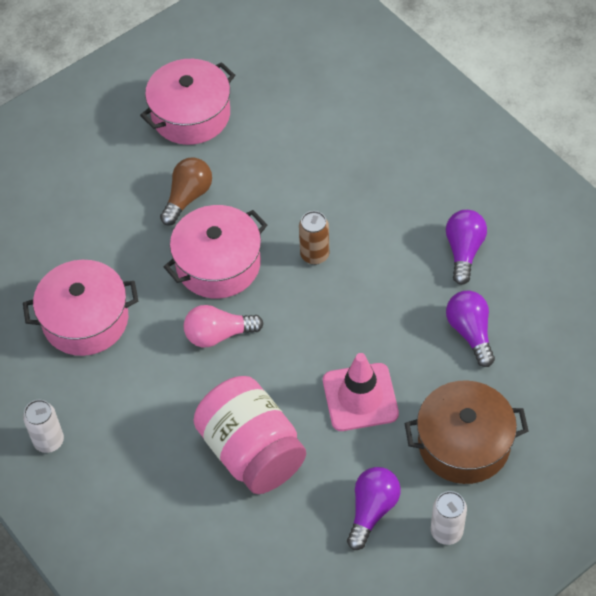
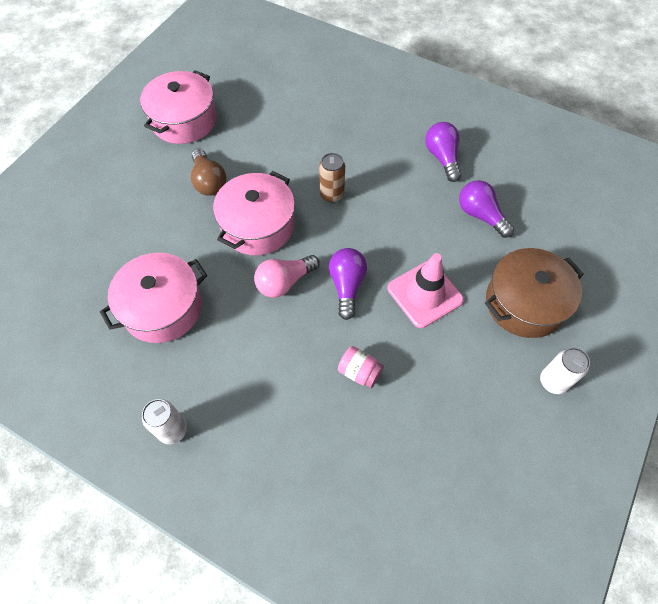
camera: 25 degrees left, 5 degrees up
brown light bulb [160,157,212,226] -> brown light bulb turned 150 degrees clockwise [191,149,227,196]
pink jar [193,376,306,494] -> pink jar [338,346,384,388], size x0.42
purple light bulb [347,467,401,550] -> purple light bulb moved to [329,248,367,320]

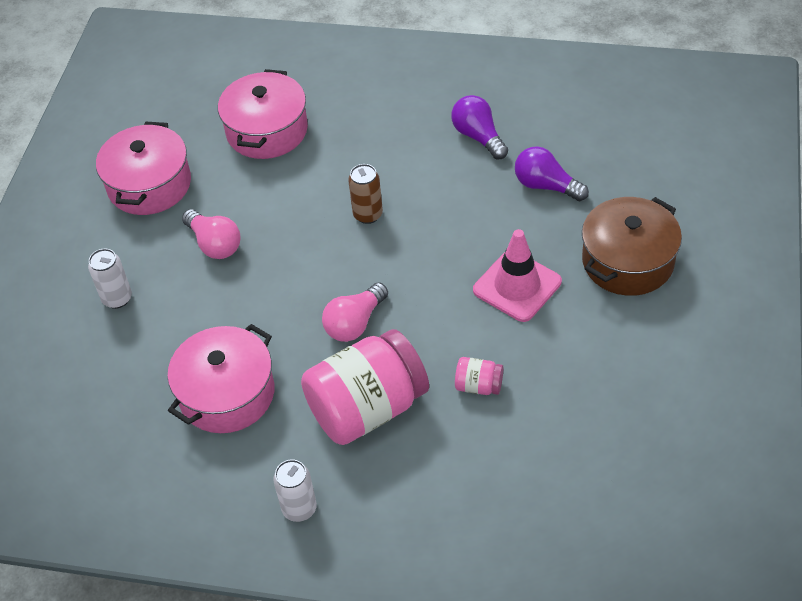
camera: 15 degrees left, 10 degrees down
brown light bulb [191,149,227,196] -> pink light bulb [182,209,240,259]
pink pot [213,171,295,256] -> pink pot moved to [218,69,308,159]
purple light bulb [329,248,367,320] -> none
white can [540,348,590,394] -> white can moved to [88,249,132,309]
none -> pink jar [301,329,429,445]

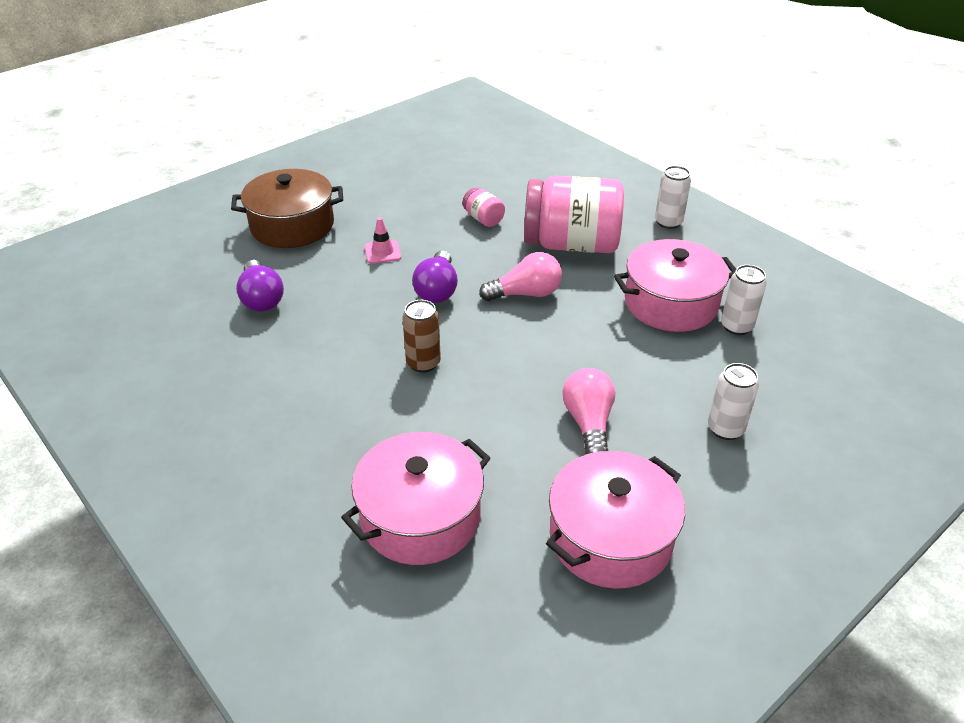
camera: 145 degrees left, 10 degrees down
purple light bulb [451,95,508,160] -> purple light bulb moved to [412,251,458,303]
pink traffic cone [473,229,562,322] -> pink traffic cone [365,217,401,264], size x0.52
none -> white can [721,265,767,335]

